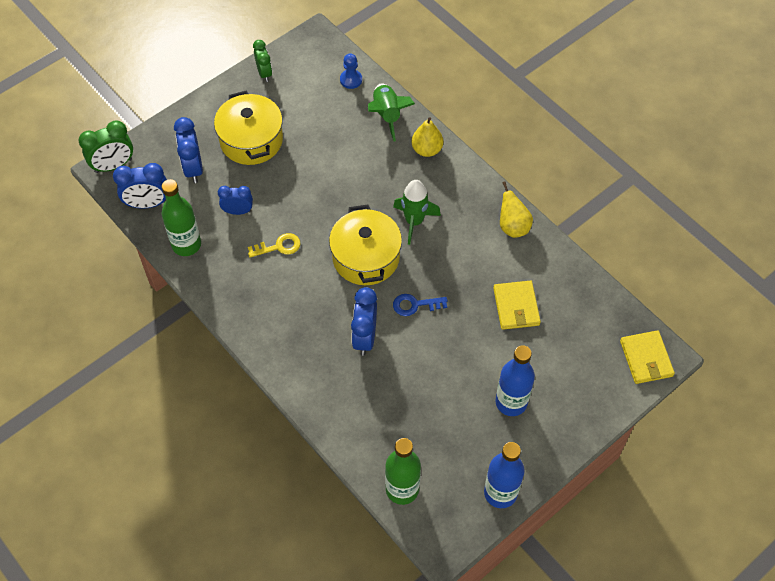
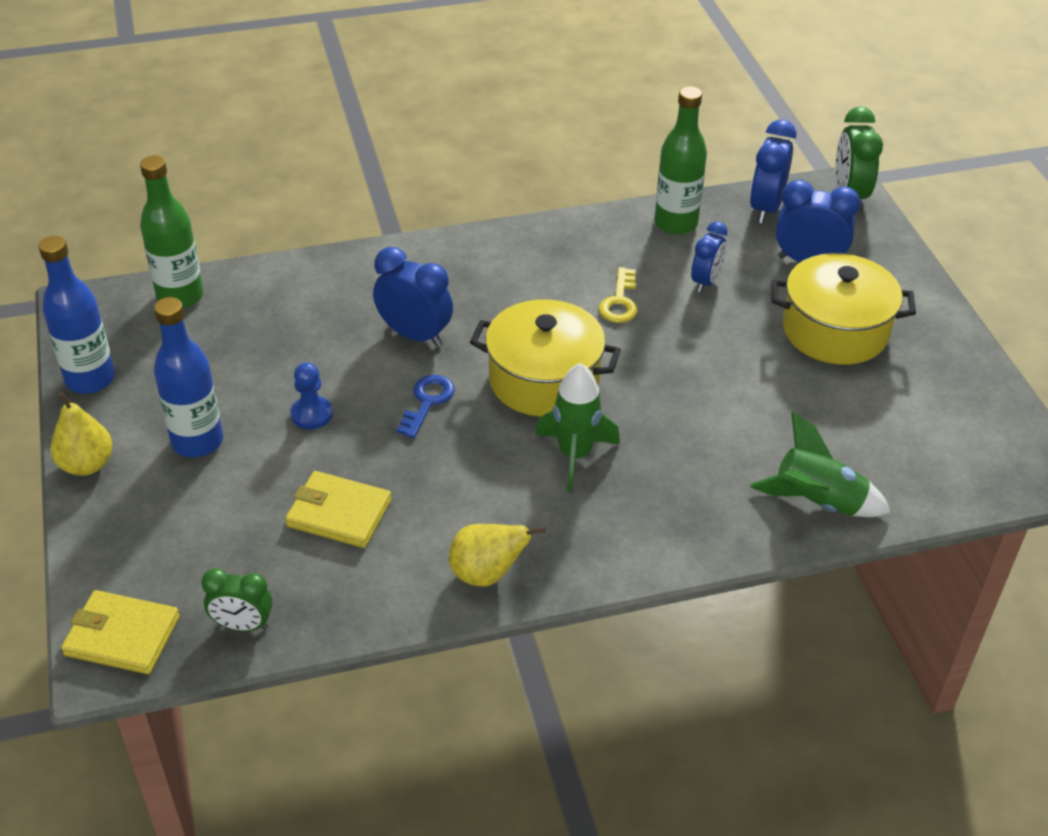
camera: 115 degrees right, 15 degrees down
green clock [253,40,272,82] -> green clock moved to [201,568,272,631]
blue pawn [340,53,362,89] -> blue pawn moved to [290,362,333,429]
yellow pear [411,117,443,157] -> yellow pear moved to [50,392,113,476]

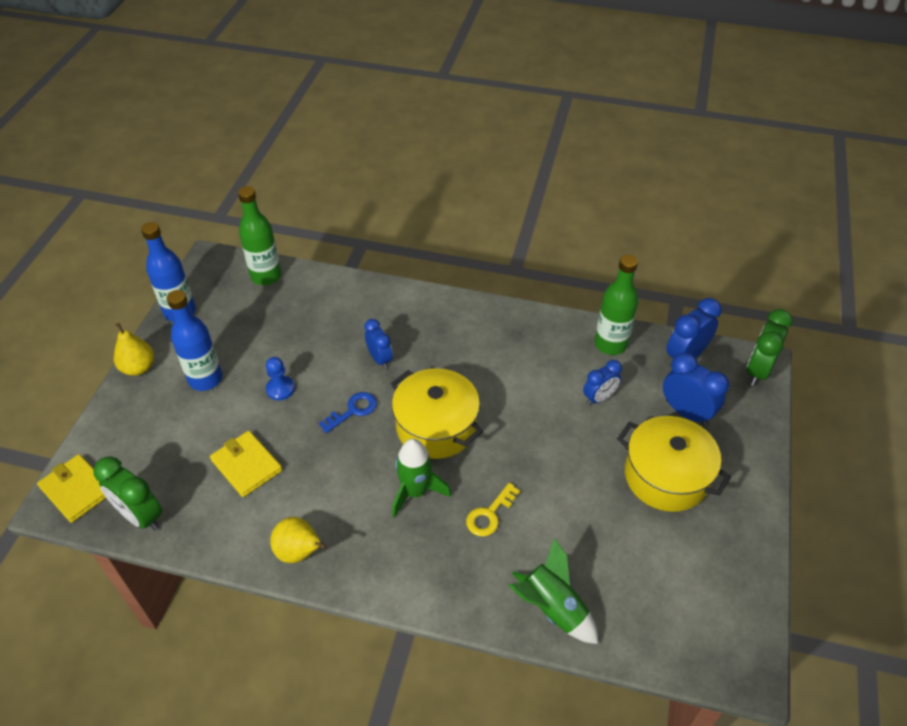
camera: 30 degrees right, 5 degrees up
green clock [201,568,272,631] -> green clock [93,456,162,531], size x1.50
blue clock [373,247,453,347] -> blue clock [364,319,393,369], size x0.67
yellow key [599,267,638,323] -> yellow key moved to [466,483,520,537]

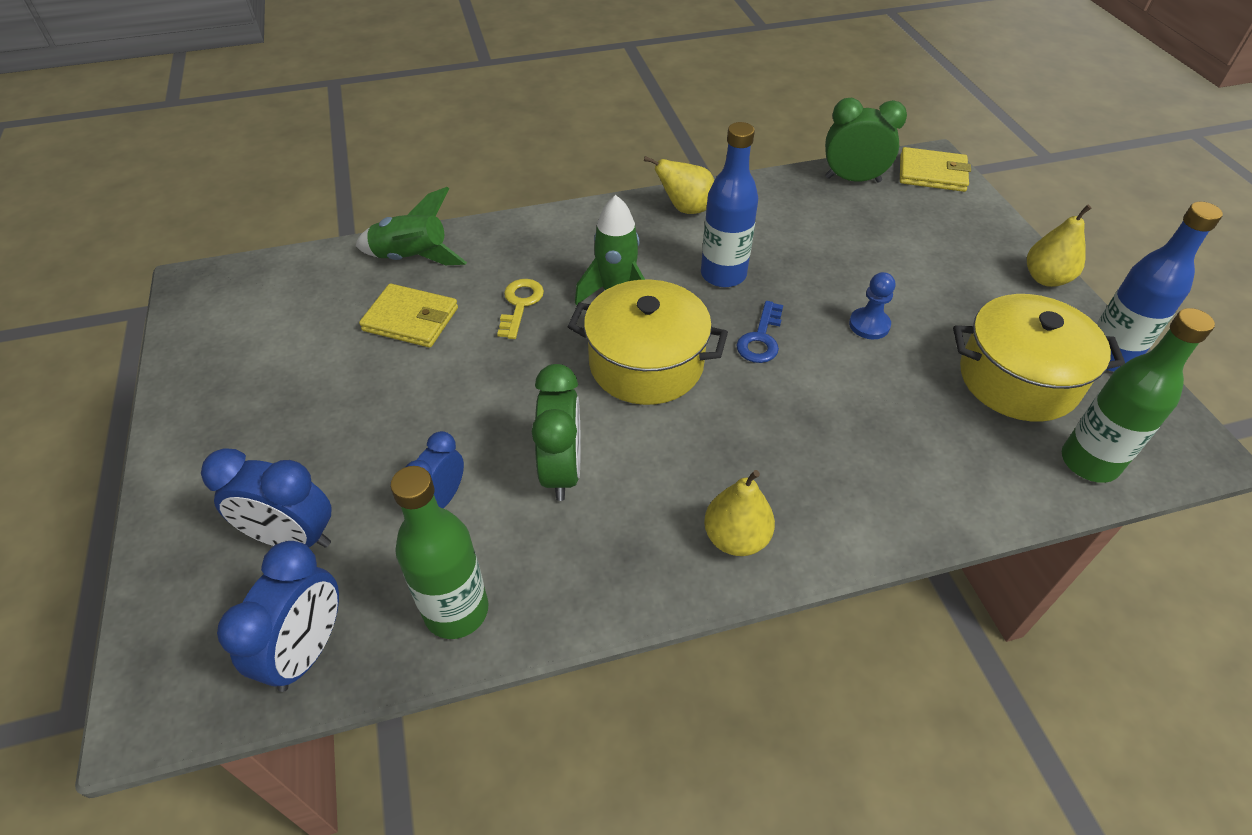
camera: 150 degrees right, 0 degrees up
blue bottle [167,290,222,391] -> blue bottle moved to [701,122,758,287]
yellow wallet [210,431,282,497] -> yellow wallet moved to [359,283,458,348]
blue clock [364,319,393,369] -> none
yellow pot [617,416,731,512] -> yellow pot moved to [953,294,1125,422]
green clock [746,309,793,386] -> green clock moved to [532,364,581,501]
none -> yellow pear [704,470,775,556]

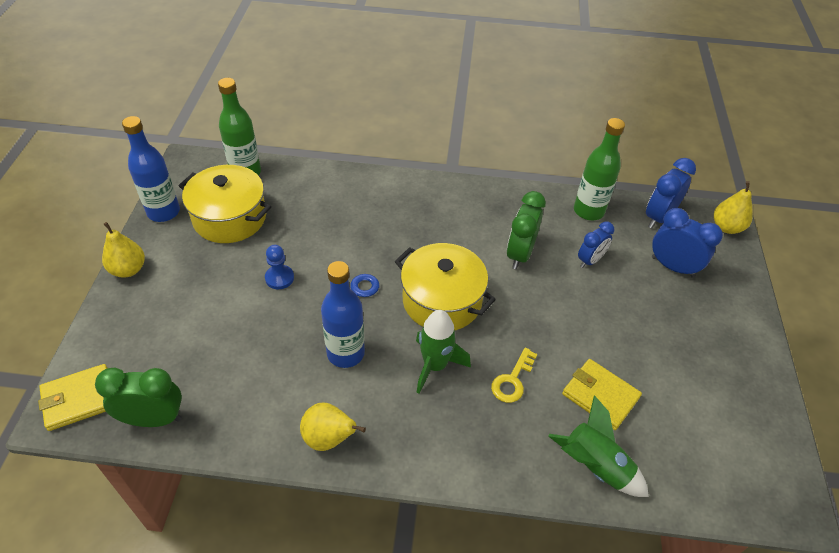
camera: 160 degrees left, 0 degrees up
yellow pear [704,470,775,556] -> yellow pear moved to [714,181,753,234]
green clock [825,97,907,183] -> green clock turned 150 degrees clockwise [95,367,182,427]
yellow wallet [900,147,971,192] -> yellow wallet turned 60 degrees counterclockwise [38,364,107,431]

